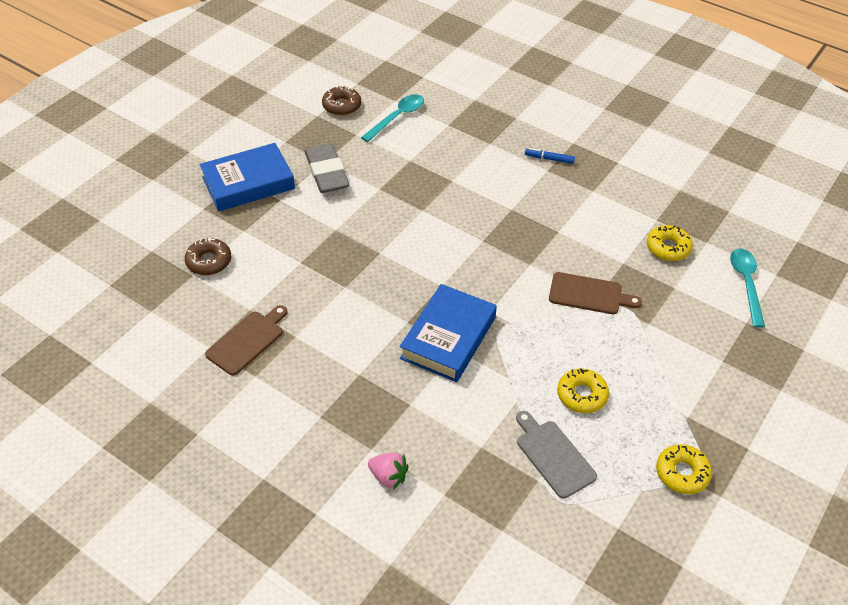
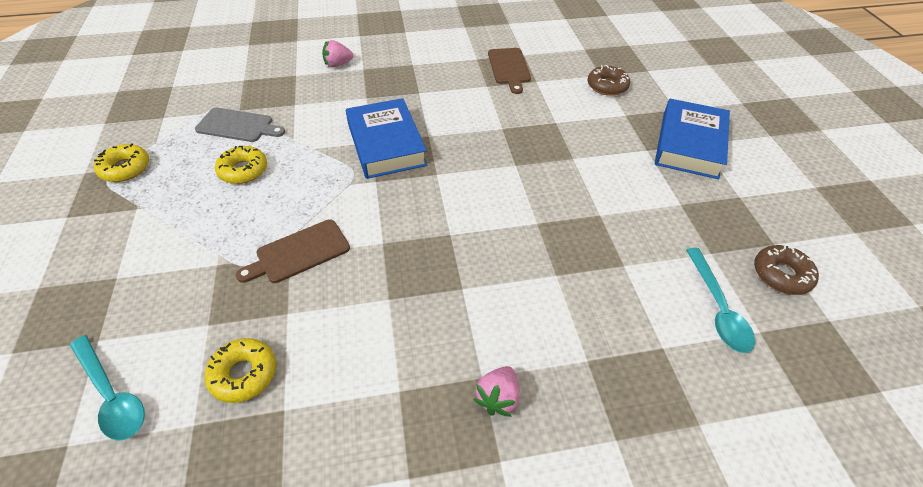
camera: 135 degrees right, 0 degrees up
grey eraser [305,143,349,193] -> none
blue marker [525,148,575,164] -> pink strawberry [473,366,520,417]

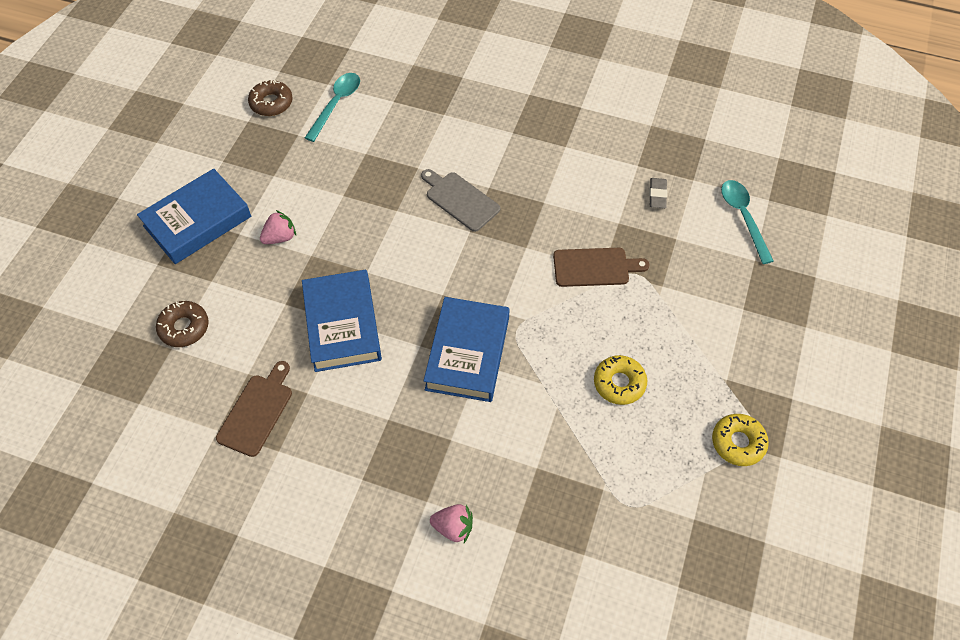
camera: 150 degrees left, 10 degrees up
grey cutting board [195,108,285,142] -> grey cutting board moved to [421,169,500,232]
yellow donut [204,338,276,403] -> grey eraser [649,178,667,208]
pink strawberry [473,366,520,417] -> pink strawberry moved to [260,210,296,244]
none -> blue book [302,270,382,372]

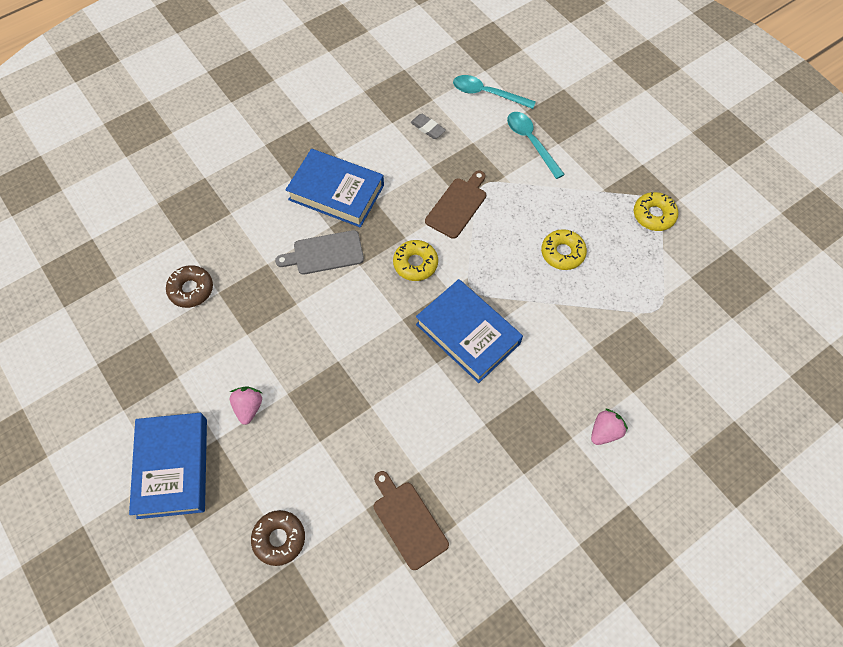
camera: 55 degrees left, 5 degrees up
brown donut [248,79,293,116] -> brown donut moved to [166,265,213,308]
blue book [302,270,382,372] -> blue book moved to [286,149,384,227]
turquoise spoon [305,73,360,142] -> turquoise spoon moved to [507,112,565,179]
none -> yellow donut [393,240,438,281]

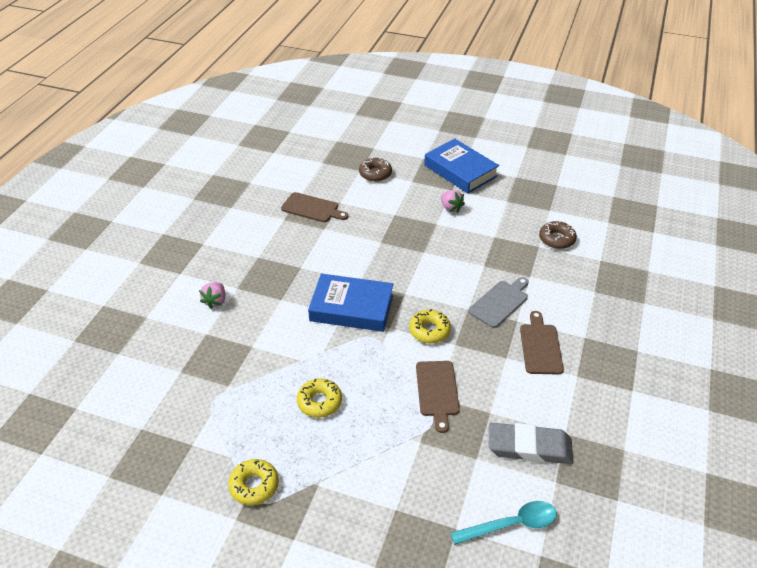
camera: 145 degrees right, 20 degrees down
blue book [286,149,384,227] -> brown cutting board [520,311,564,375]
grey eraser [410,114,446,139] -> grey eraser [489,423,573,464], size x2.00
turquoise spoon [507,112,565,179] -> none

